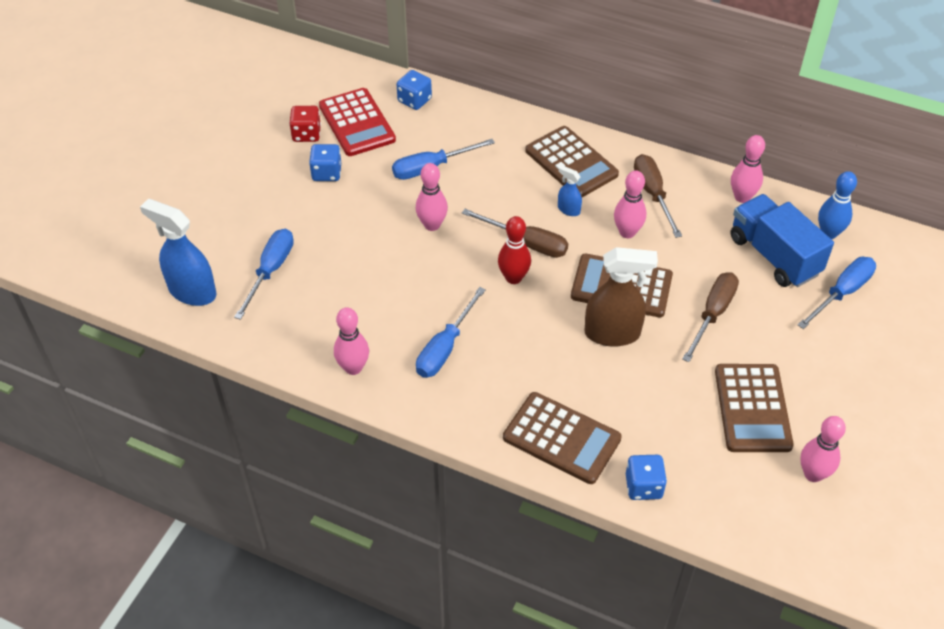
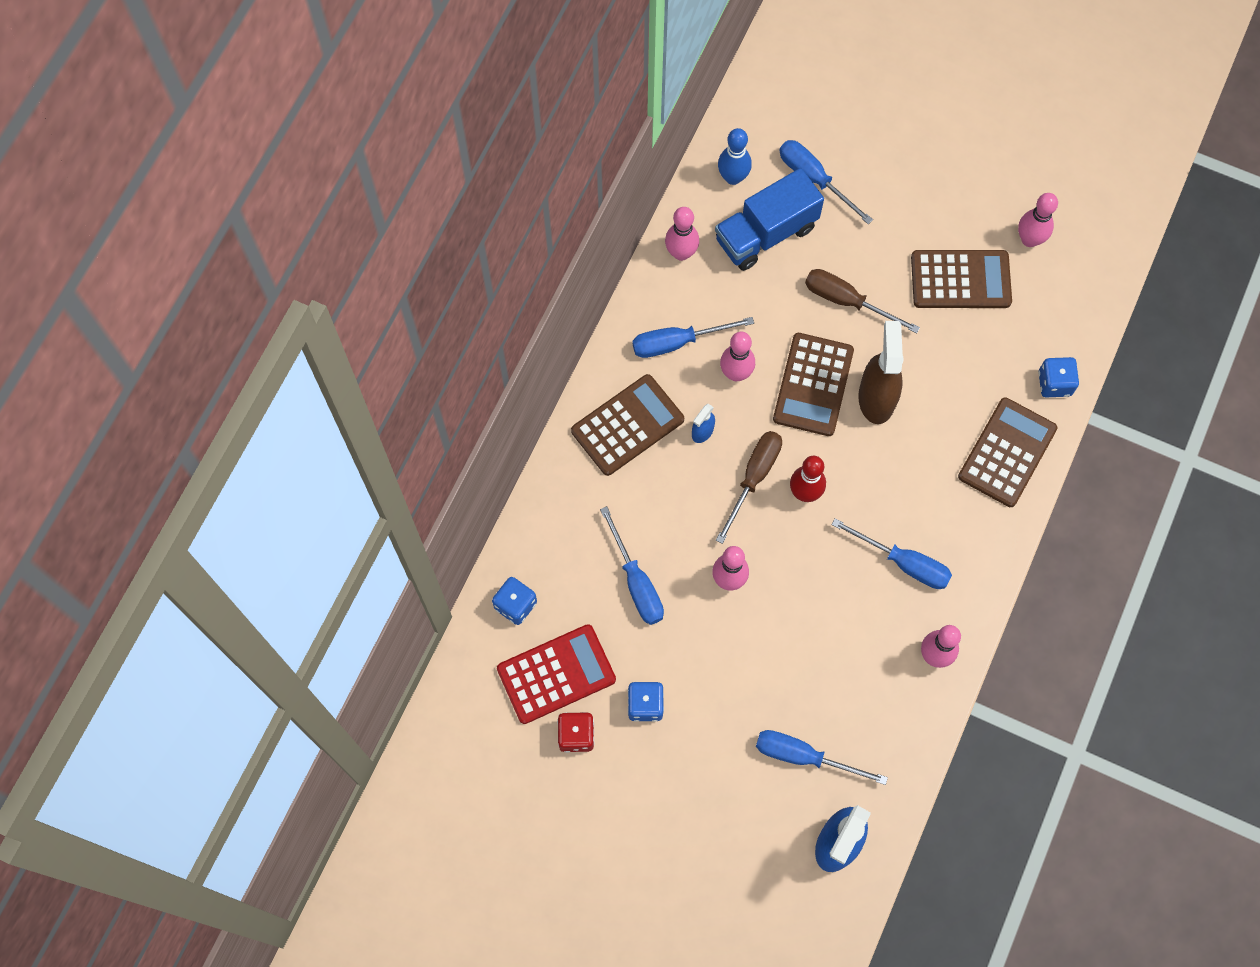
camera: 90 degrees left, 20 degrees up
brown screwdriver [634,154,682,238] -> blue screwdriver [632,317,754,358]

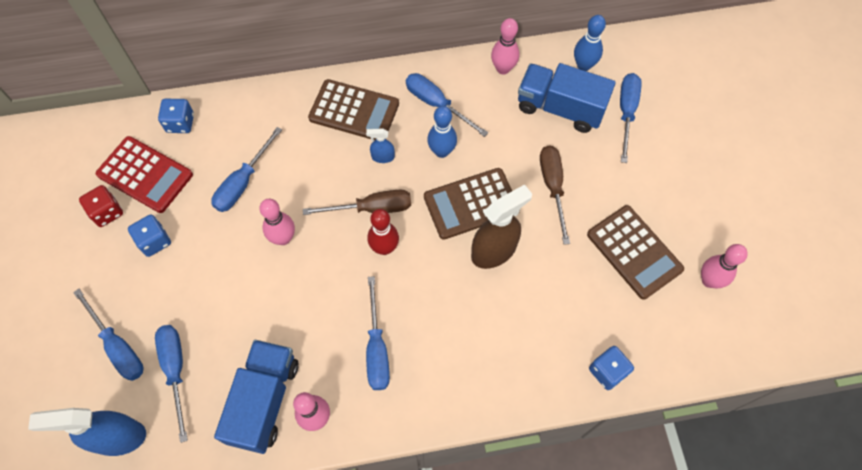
camera: 55 degrees right, 5 degrees down
pink bowling pin [720,332,755,381] -> blue bowling pin [427,106,457,158]
brown calculator [958,397,1057,507] -> none
none -> blue screwdriver [73,289,144,381]
none -> blue truck [214,340,298,454]

